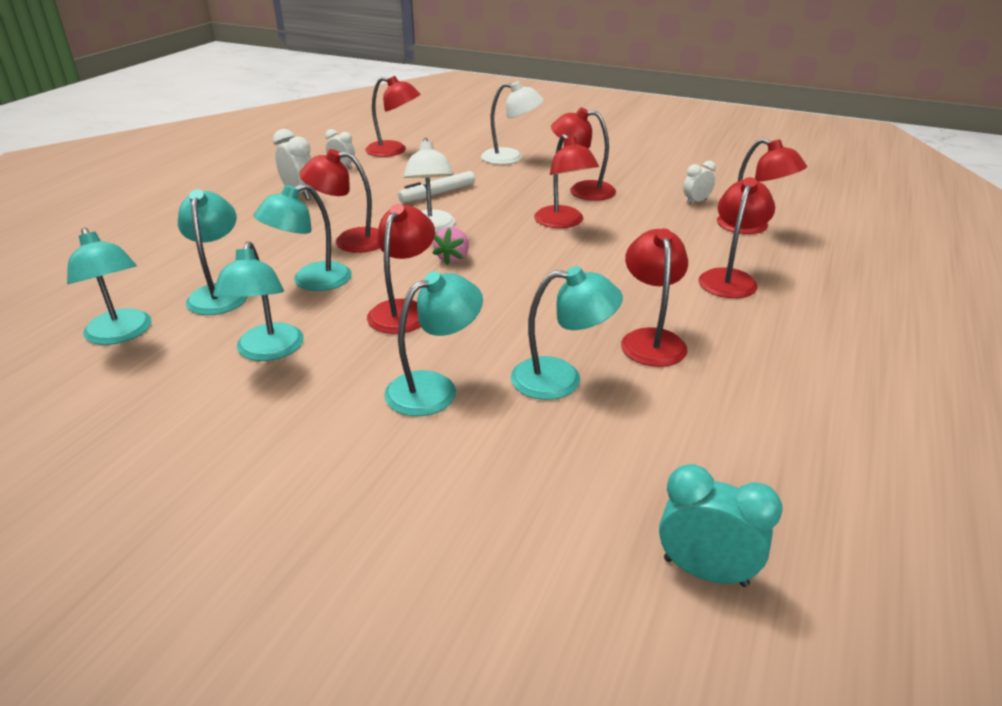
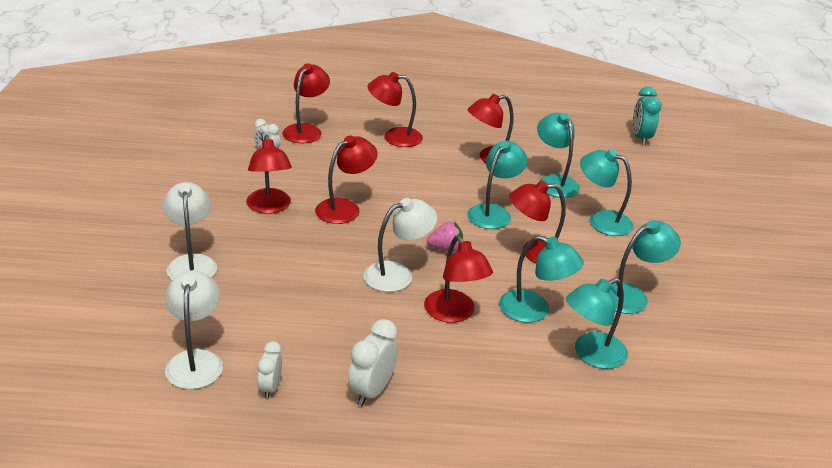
camera: 115 degrees left, 0 degrees up
turquoise lamp [67,228,152,345] -> turquoise lamp moved to [467,141,528,229]
red lamp [365,76,420,157] -> white lamp [165,271,223,389]
white marker [398,171,475,203] -> none

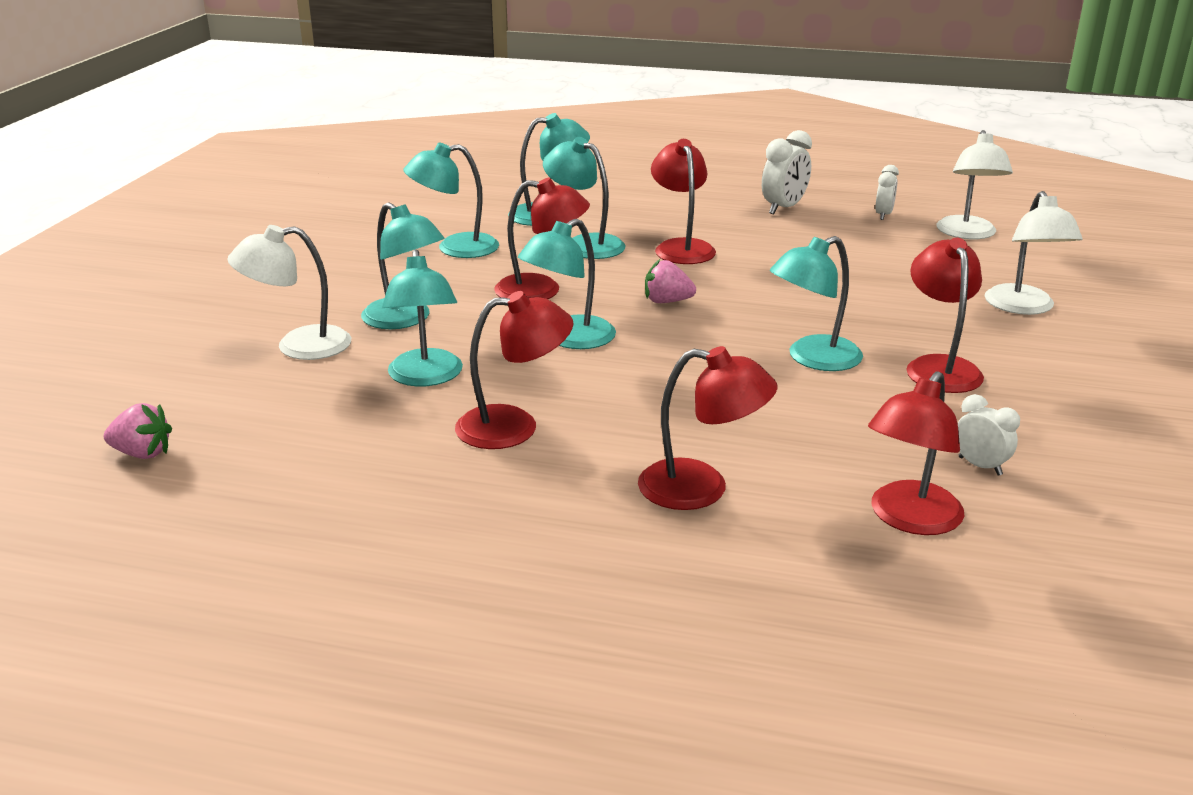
camera: 165 degrees left, 5 degrees down
red lamp [315,135,377,224] -> turquoise lamp [770,236,863,371]
white lamp [363,198,437,292] -> white lamp moved to [227,225,351,360]
turquoise clock [633,86,662,145] -> pink strawberry [104,403,172,459]

